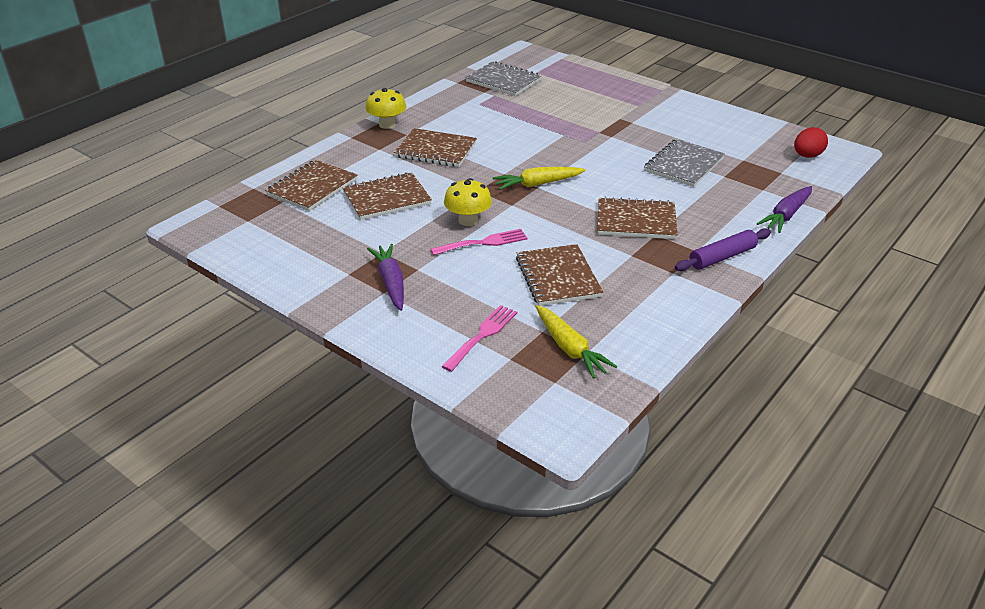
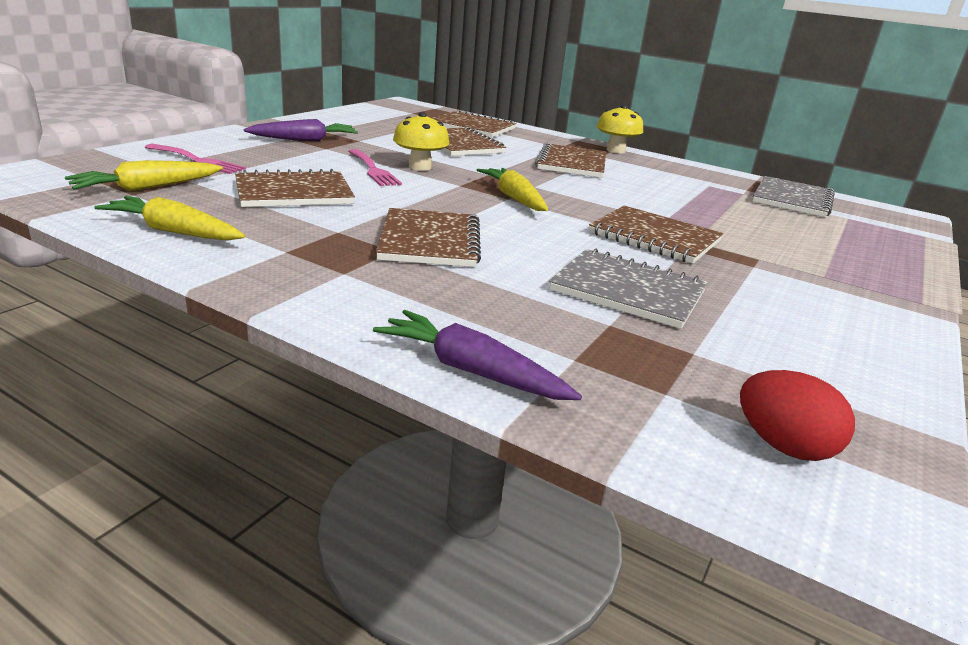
camera: 80 degrees right, 10 degrees down
purple rolling pin [675,228,771,271] -> none
none -> yellow carrot [94,196,245,241]
none -> brown notebook [589,206,723,264]

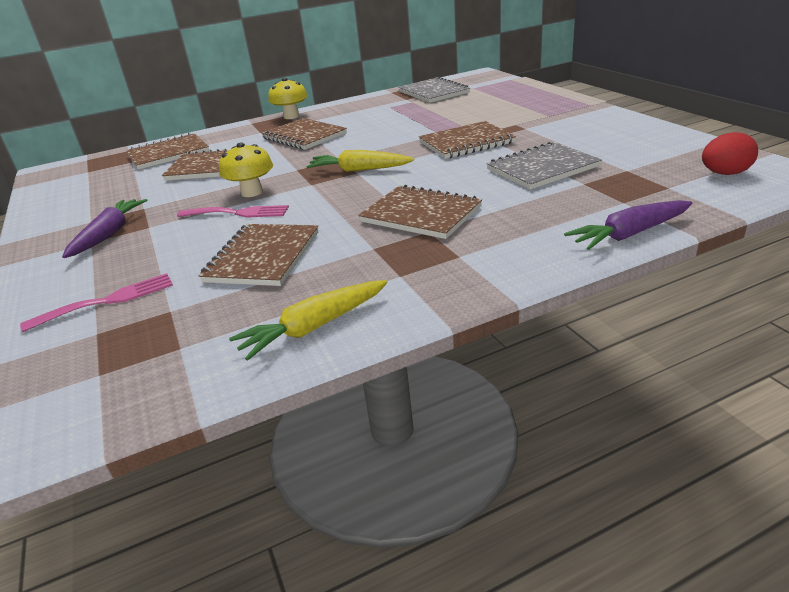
camera: 50 degrees left, 5 degrees up
yellow carrot [65,160,223,191] -> none

